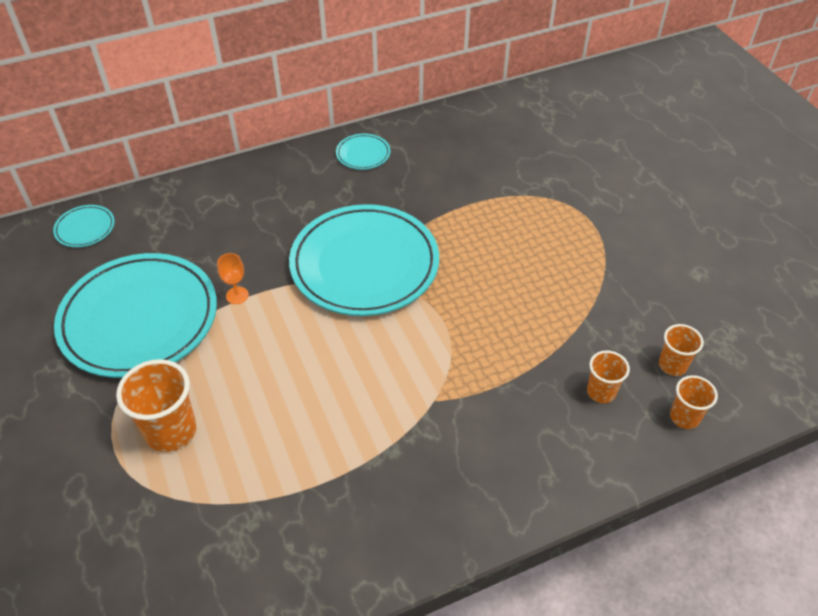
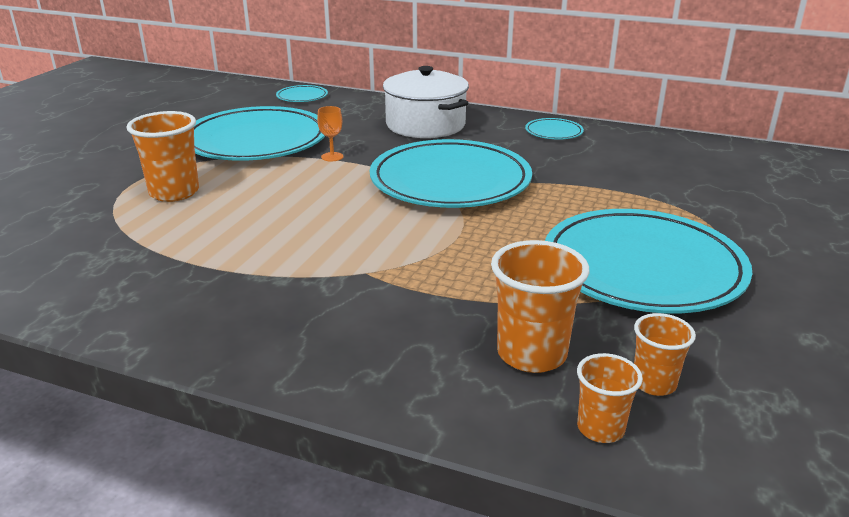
camera: 45 degrees right, 20 degrees down
orange cup [587,350,630,403] -> orange cup [491,240,589,373], size x1.68
none -> white pot [383,66,469,138]
none -> turquoise plate [545,209,752,313]

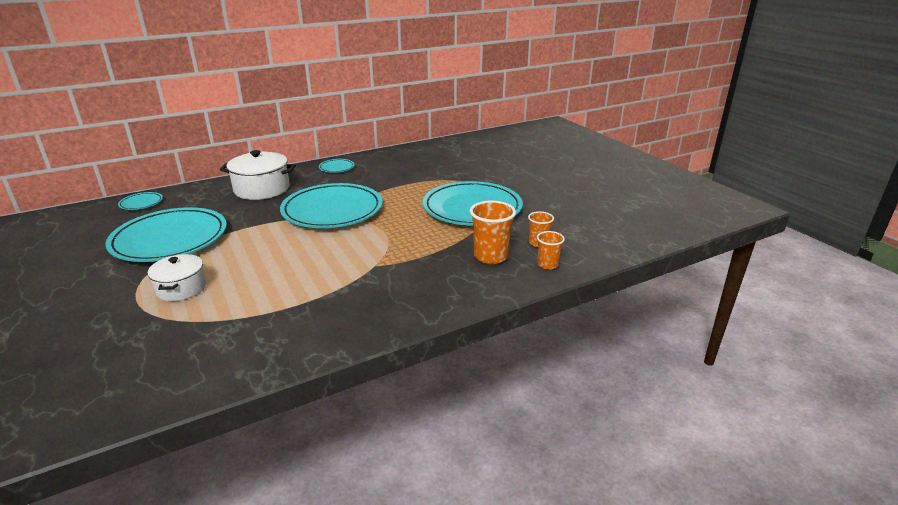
camera: 50 degrees left, 0 degrees up
orange cup [126,111,199,202] -> white pot [148,254,206,301]
orange goblet [317,106,343,161] -> none

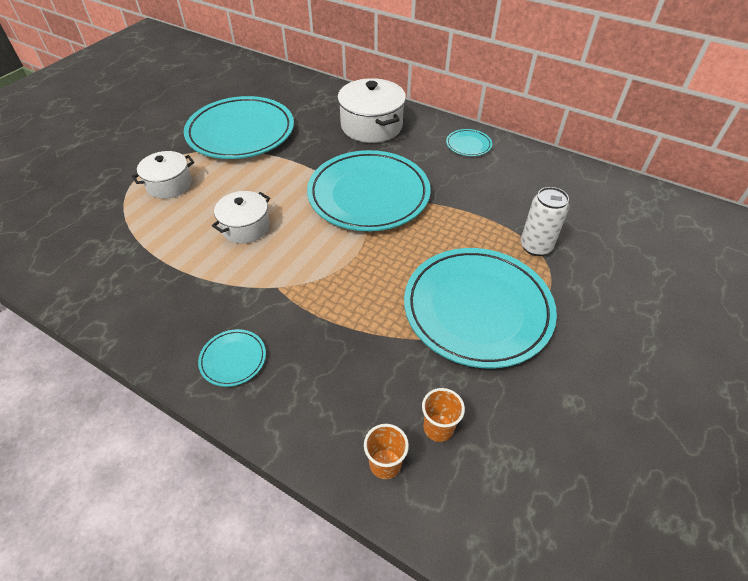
camera: 60 degrees right, 20 degrees up
turquoise plate [118,192,163,210] -> turquoise plate moved to [198,329,266,387]
orange cup [470,201,516,264] -> none
none -> white pot [212,191,270,244]
none -> white can [521,187,569,256]

